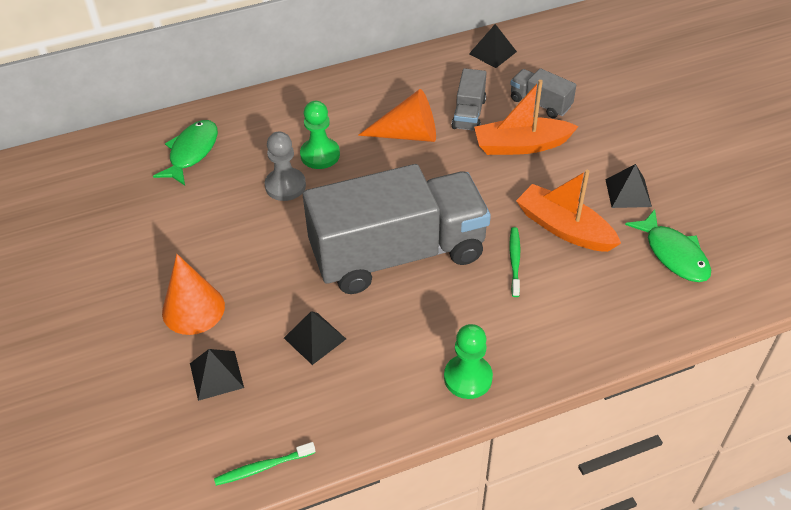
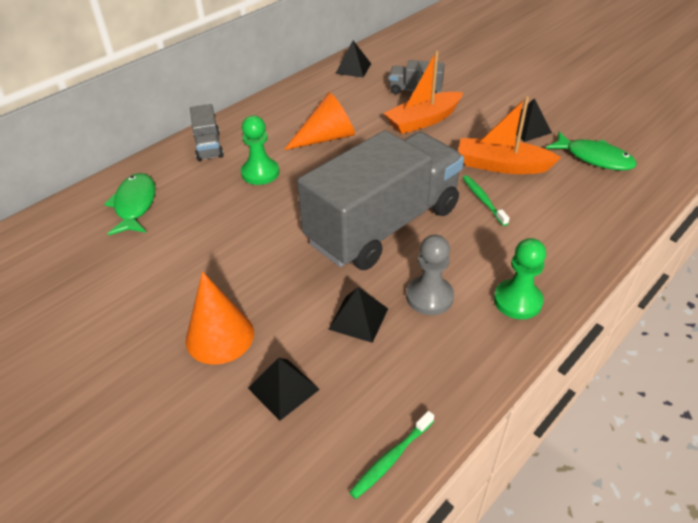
camera: 25 degrees left, 5 degrees down
grey pawn [265,131,306,201] -> grey pawn moved to [406,235,454,315]
grey truck [452,68,487,130] -> grey truck moved to [190,104,224,161]

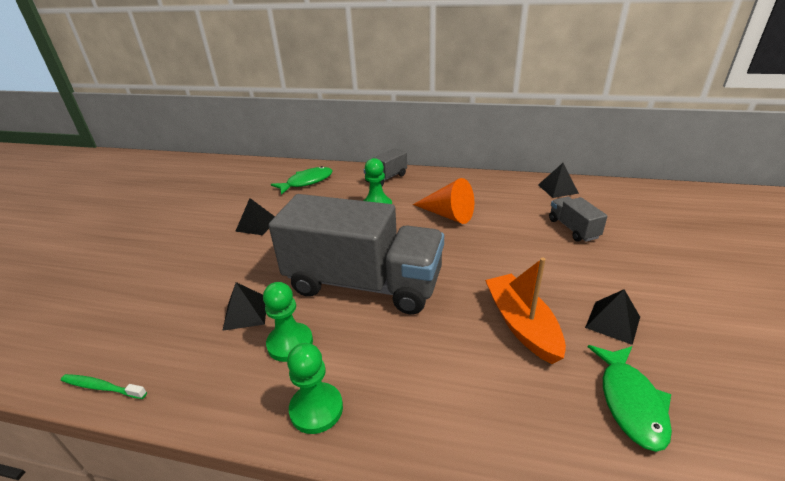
camera: 60 degrees right, 10 degrees down
orange cone [186,271,254,365] -> none
black pyramid [248,358,320,421] -> black pyramid moved to [235,198,275,235]
orange boat [384,50,463,134] -> none
grey pawn [406,235,454,315] -> green pawn [263,282,313,362]
green toothbrush [462,175,509,226] -> none

